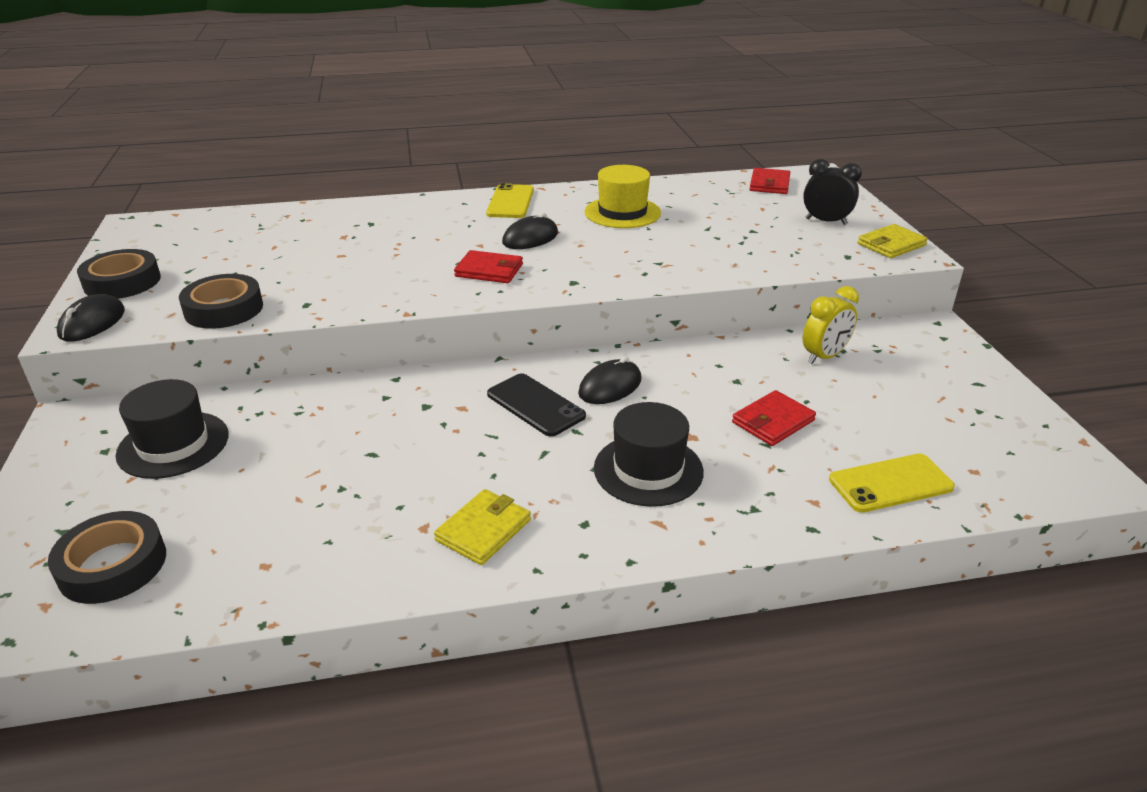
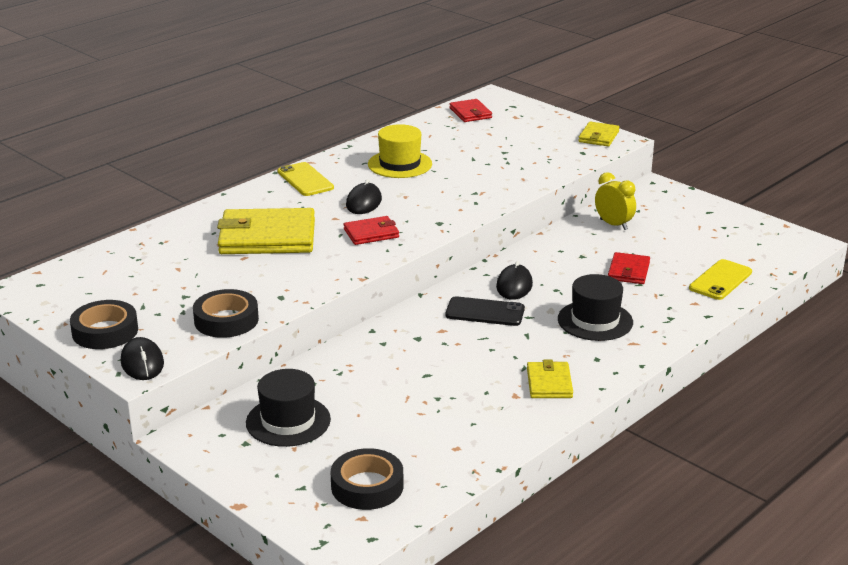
camera: 35 degrees left, 5 degrees down
black clock [803,159,862,225] -> none
yellow clock [803,286,859,364] -> yellow clock turned 60 degrees counterclockwise [595,172,636,230]
none -> yellow wallet [217,208,315,254]

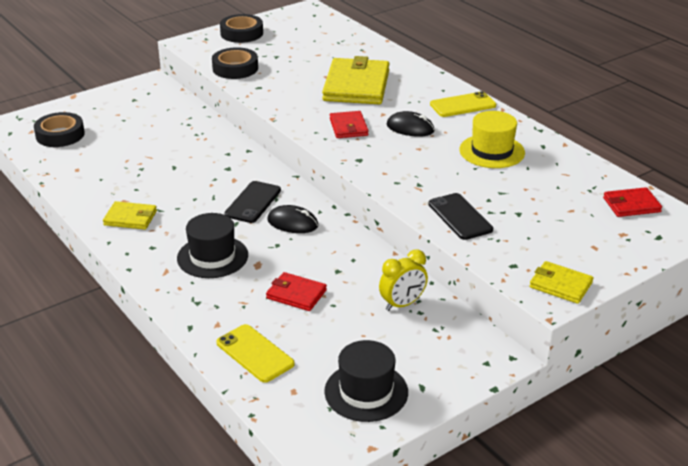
camera: 100 degrees right, 5 degrees up
black mouse [121,337,164,380] -> none
black hat [246,369,331,447] -> black hat moved to [324,340,408,422]
none -> black phone [428,193,493,240]

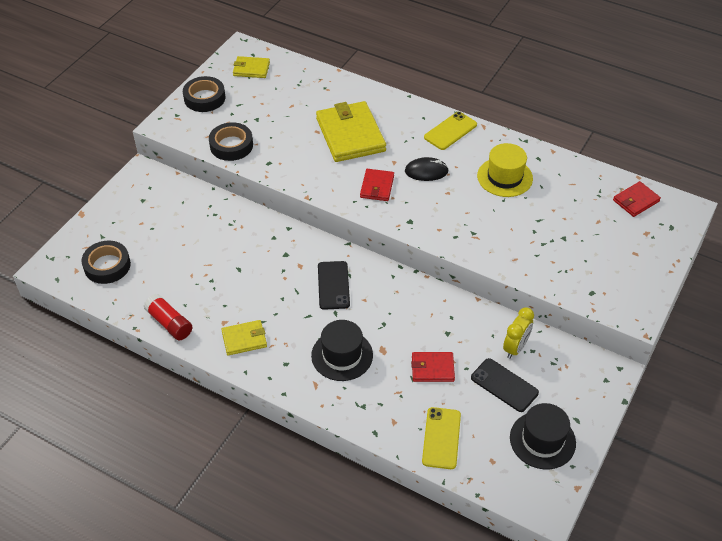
camera: 25 degrees left, 15 degrees up
yellow phone [216,324,295,383] -> yellow phone turned 75 degrees clockwise [422,407,461,469]
black mouse [267,205,318,233] -> none
red wallet [330,111,369,138] -> red wallet turned 45 degrees clockwise [360,169,394,201]
black phone [428,193,493,240] -> black phone moved to [471,358,539,412]
yellow wallet [529,261,593,304] -> yellow wallet moved to [233,56,270,78]
none -> red glue stick [144,294,192,340]

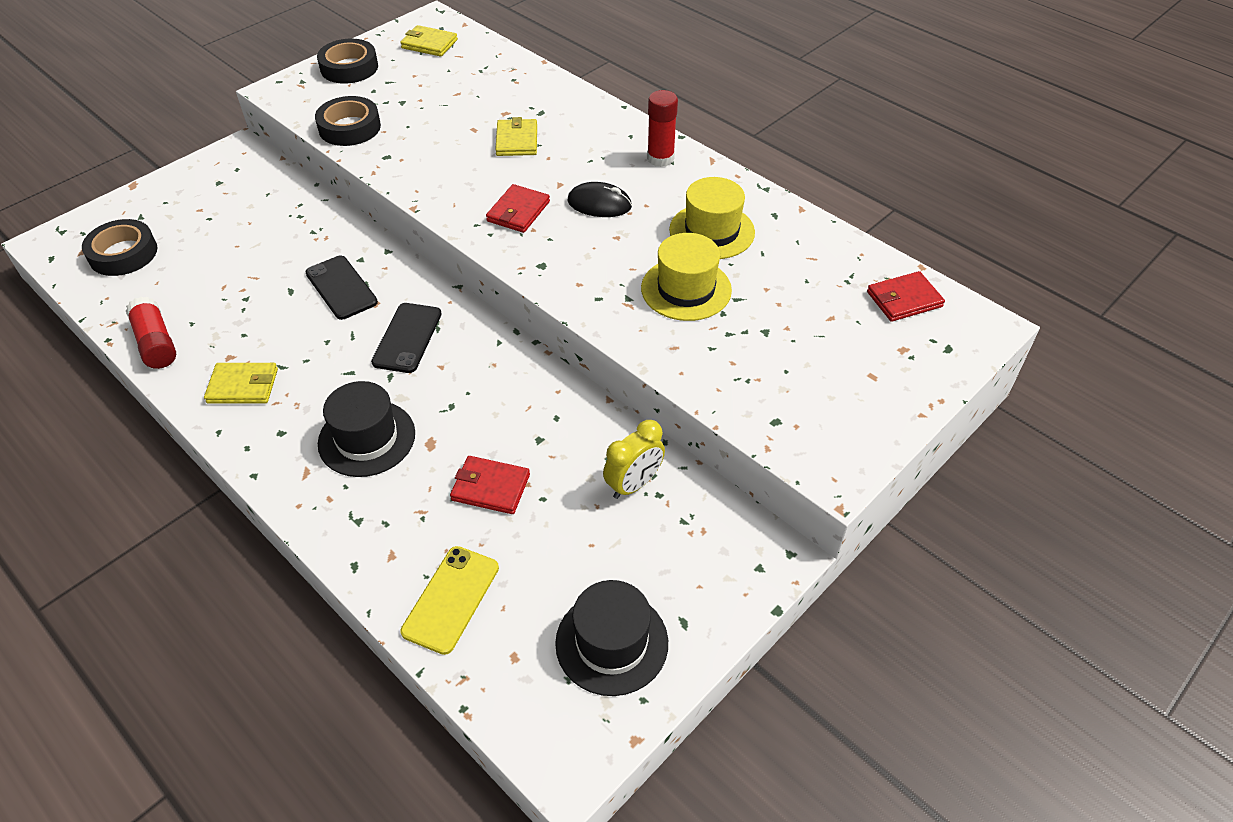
camera: 15 degrees right, 0 degrees up
yellow wallet [316,101,386,162] -> yellow wallet [495,117,537,156], size x0.52
yellow phone [424,112,477,150] -> red glue stick [647,90,678,167]
black phone [471,358,539,412] -> black phone moved to [306,256,378,320]
none -> yellow hat [641,233,732,321]

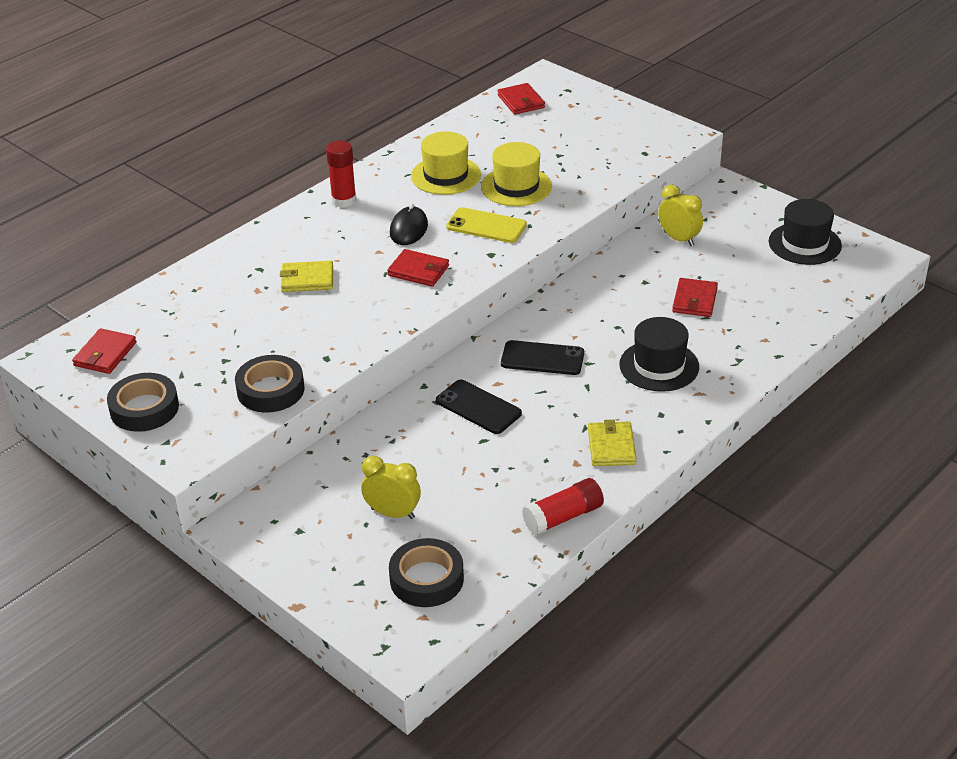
camera: 90 degrees left, 10 degrees down
black phone [306,256,378,320] -> black phone turned 75 degrees clockwise [436,379,522,434]
yellow wallet [400,25,458,57] -> red wallet [72,328,137,374]
yellow phone [400,546,499,655] -> yellow phone moved to [446,207,527,243]
none -> yellow clock [361,456,421,519]

